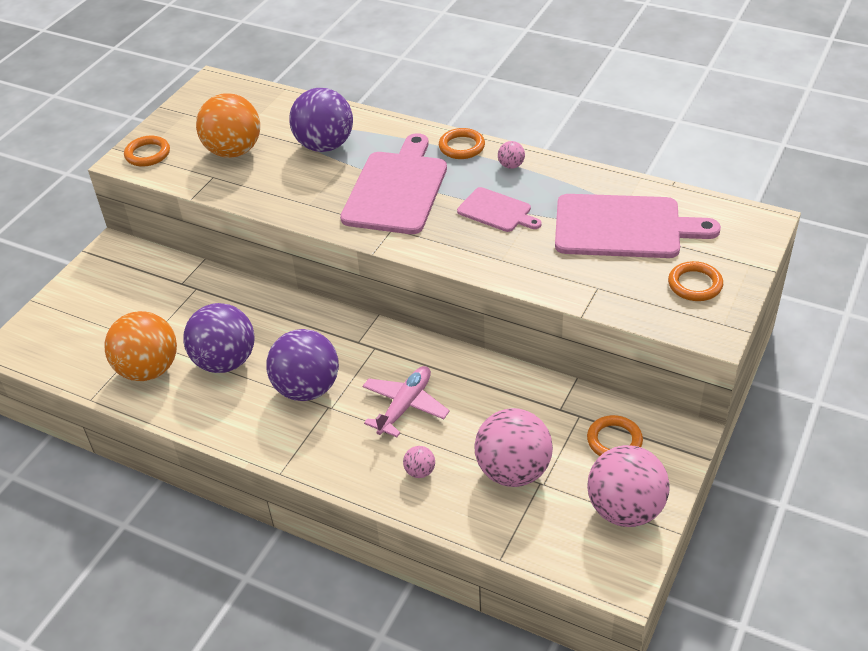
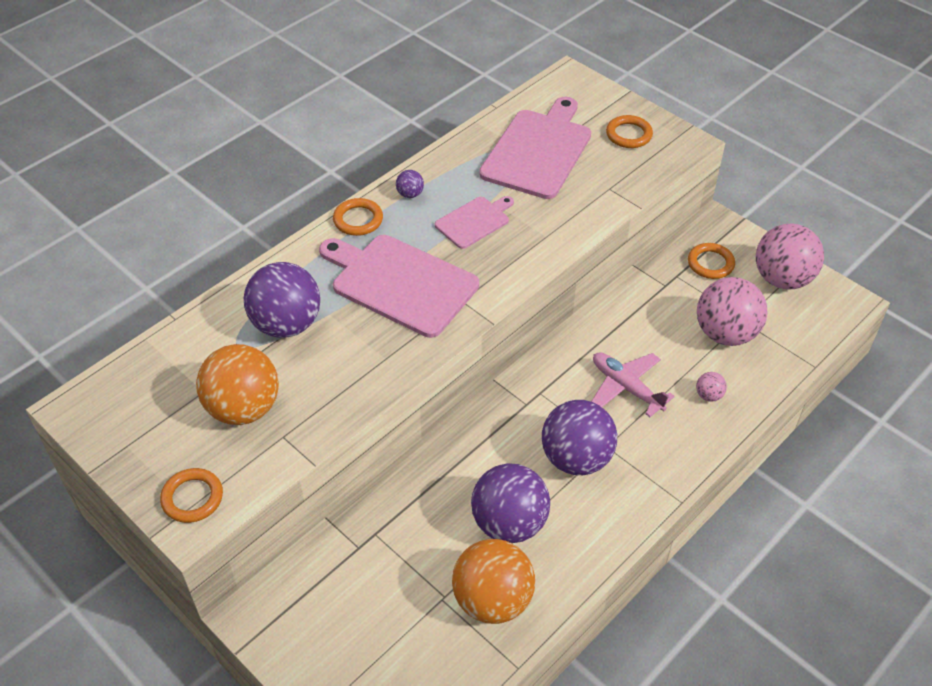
camera: 75 degrees left, 5 degrees up
pink ball [498,141,525,169] -> purple ball [396,170,424,198]

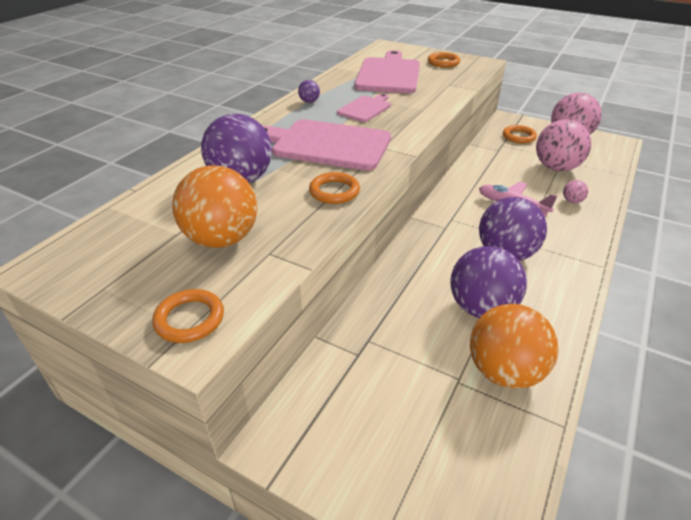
camera: 15 degrees left, 10 degrees down
orange ring [333,198,383,236] -> orange ring moved to [309,172,360,204]

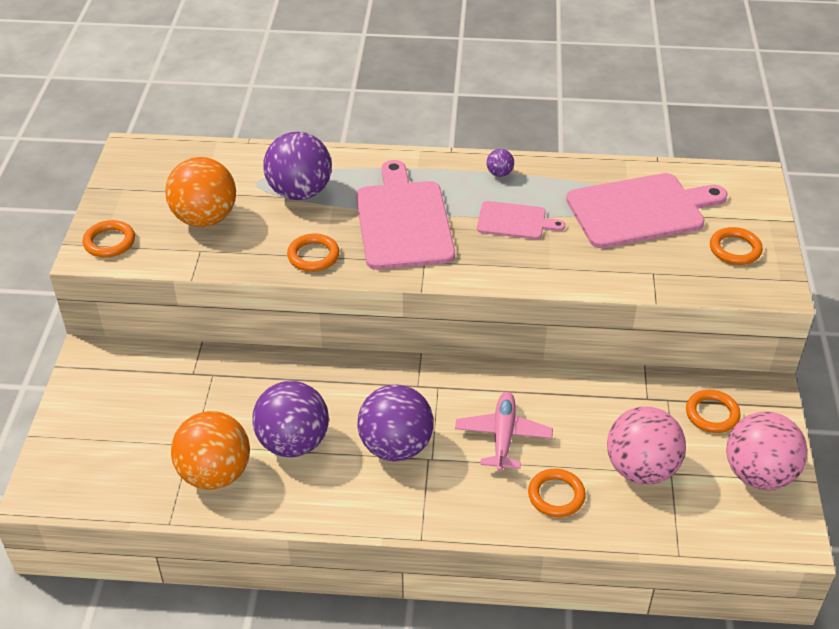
camera: 65 degrees right, 5 degrees up
pink ball [563,180,588,203] -> orange ring [528,469,586,517]

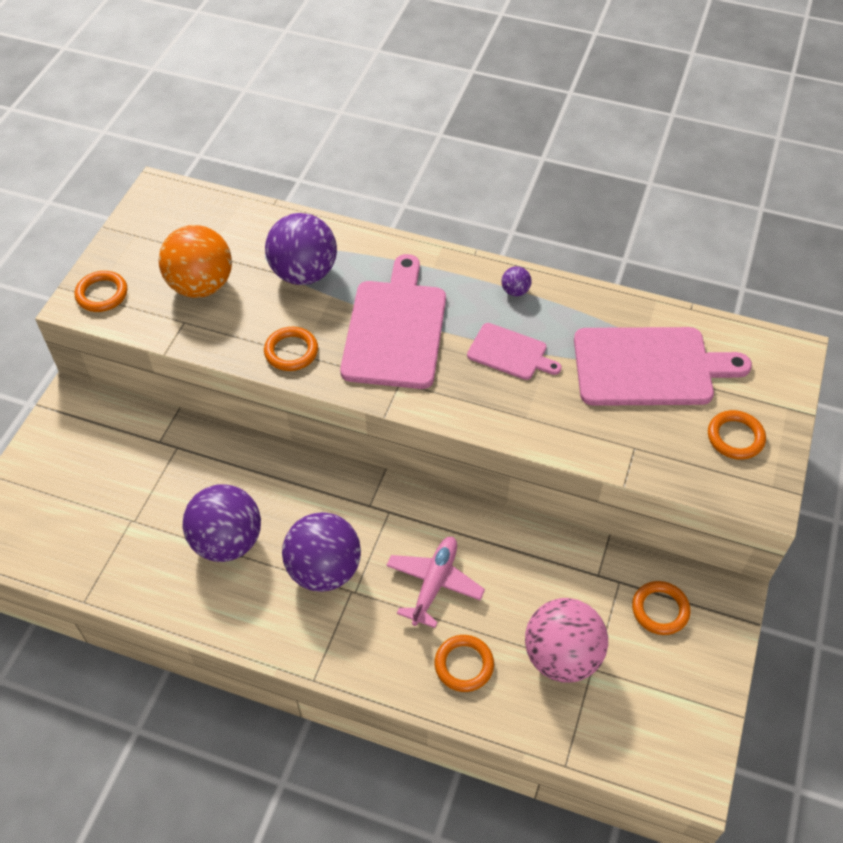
camera: 15 degrees right, 10 degrees up
orange ball [171,411,250,490] -> none
pink ball [726,411,808,490] -> none

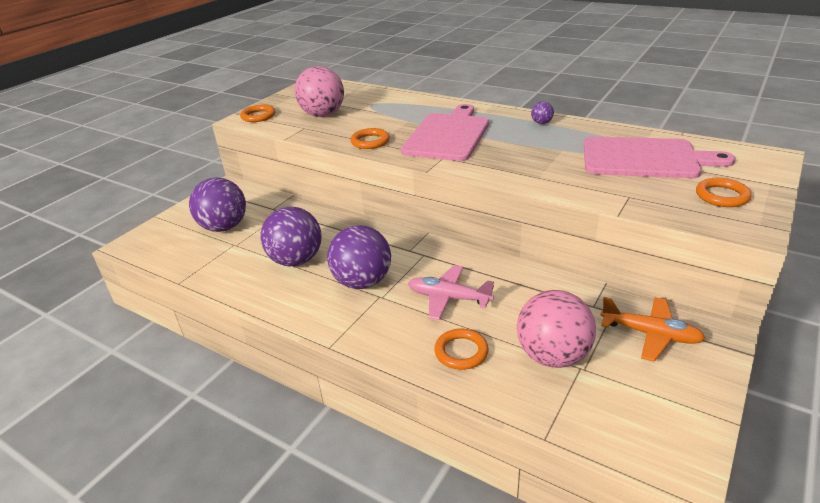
camera: 15 degrees right, 20 degrees down
orange ball [158,225,232,298] -> pink ball [295,66,344,117]
purple ball [265,213,337,285] -> purple ball moved to [189,177,246,232]
pink plane [386,537,485,628] -> pink plane turned 105 degrees counterclockwise [408,265,494,320]
pink cutting board [467,323,562,380] -> none
orange ring [632,581,690,635] -> orange plane [600,297,706,362]

